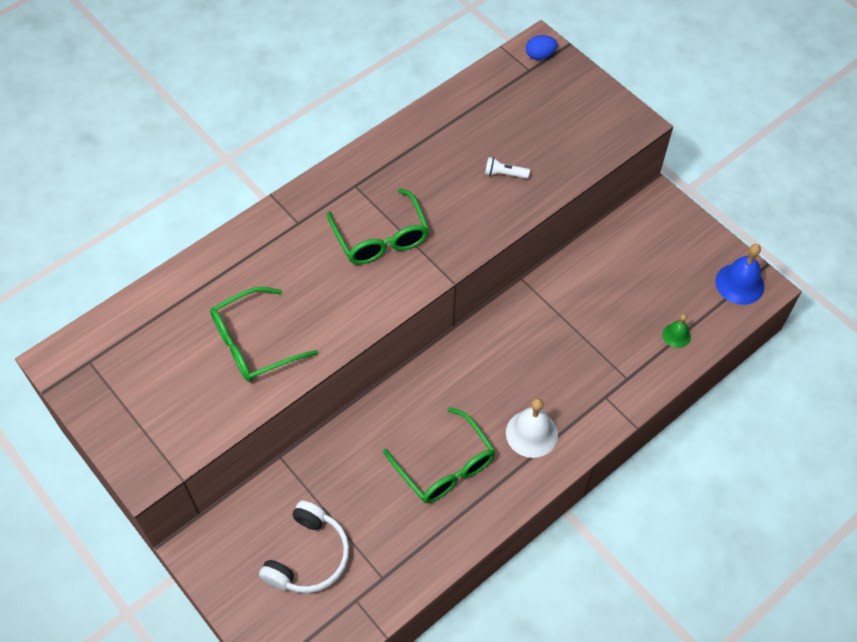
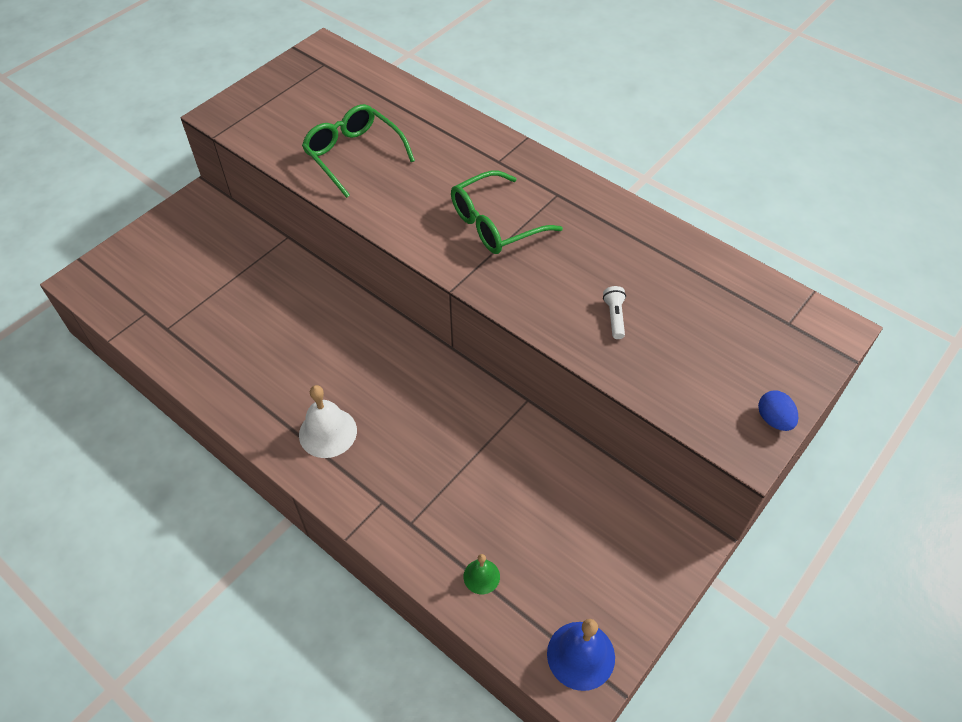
camera: 80 degrees right, 5 degrees down
white headphones [259,501,350,593] -> none
green glasses [383,407,496,503] -> none
blue egg [526,35,557,60] -> blue egg moved to [758,391,798,431]

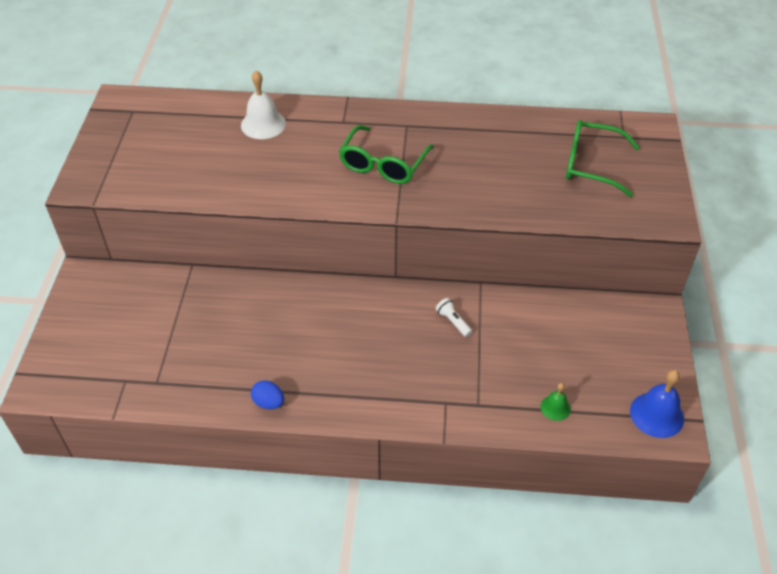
camera: 35 degrees left, 5 degrees down
white bell [299,385,357,458] -> white bell moved to [241,71,286,139]
green glasses [302,104,415,198] -> green glasses moved to [566,120,640,197]
white flashlight [603,286,626,339] -> white flashlight moved to [436,298,472,337]
blue egg [758,391,798,431] -> blue egg moved to [251,380,284,409]

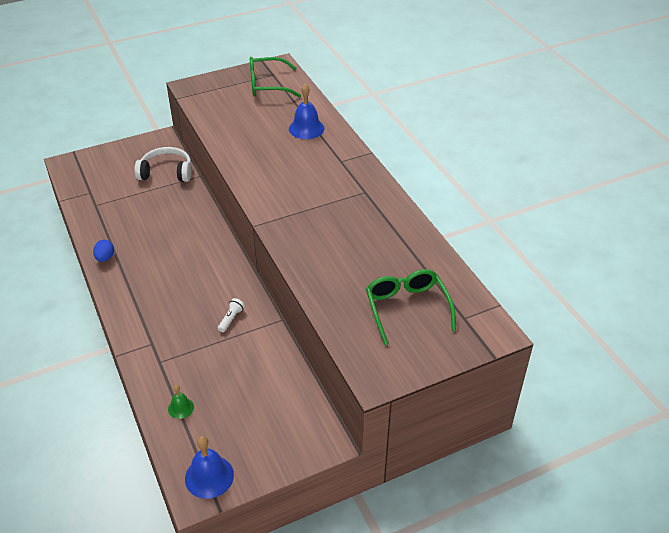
camera: 60 degrees right, 5 degrees down
white bell [241,71,286,139] -> blue bell [289,84,324,139]
green glasses [339,125,434,184] -> green glasses moved to [250,57,301,97]
none -> white headphones [134,147,191,182]

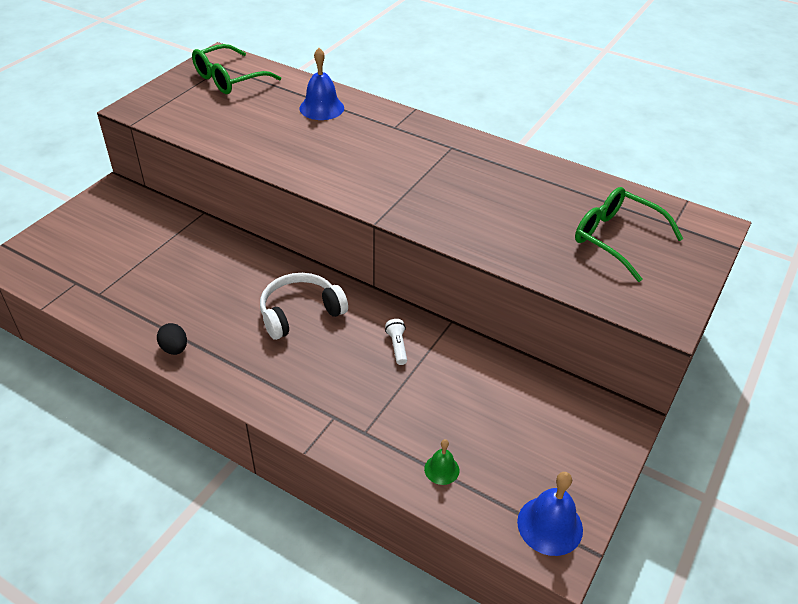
camera: 35 degrees left, 0 degrees up
blue egg [93,240,114,262] -> black egg [157,323,187,355]
white headphones [134,147,191,182] -> white headphones moved to [260,273,348,340]

